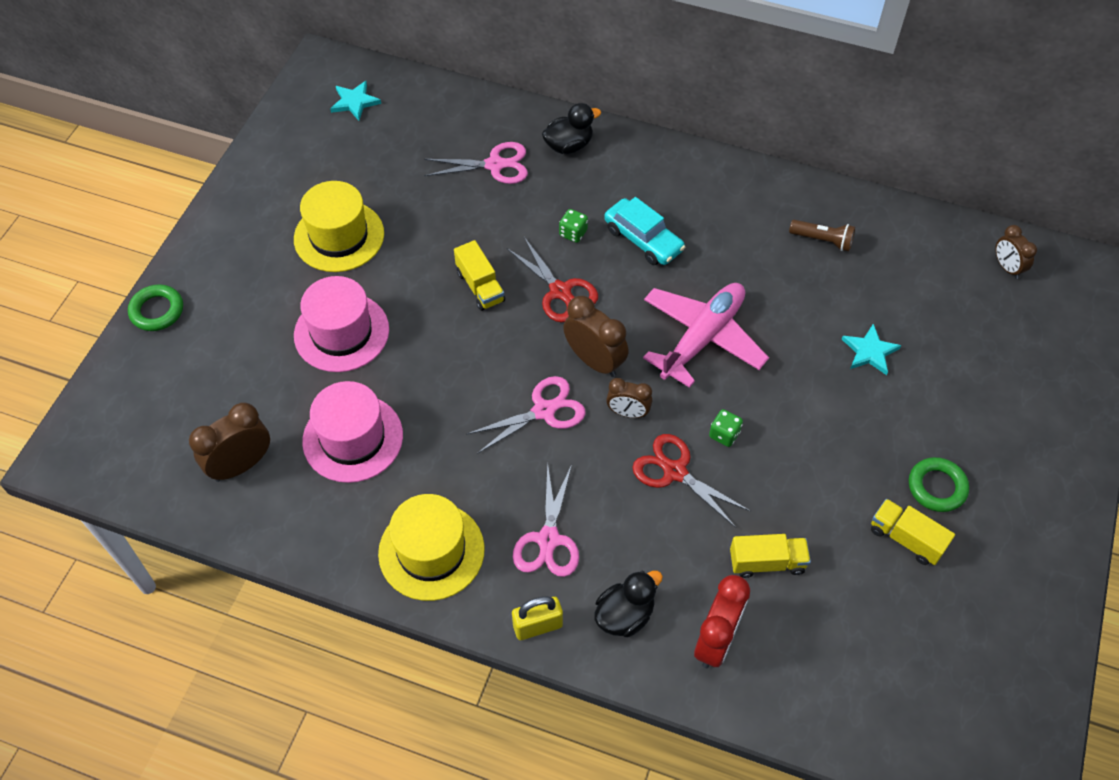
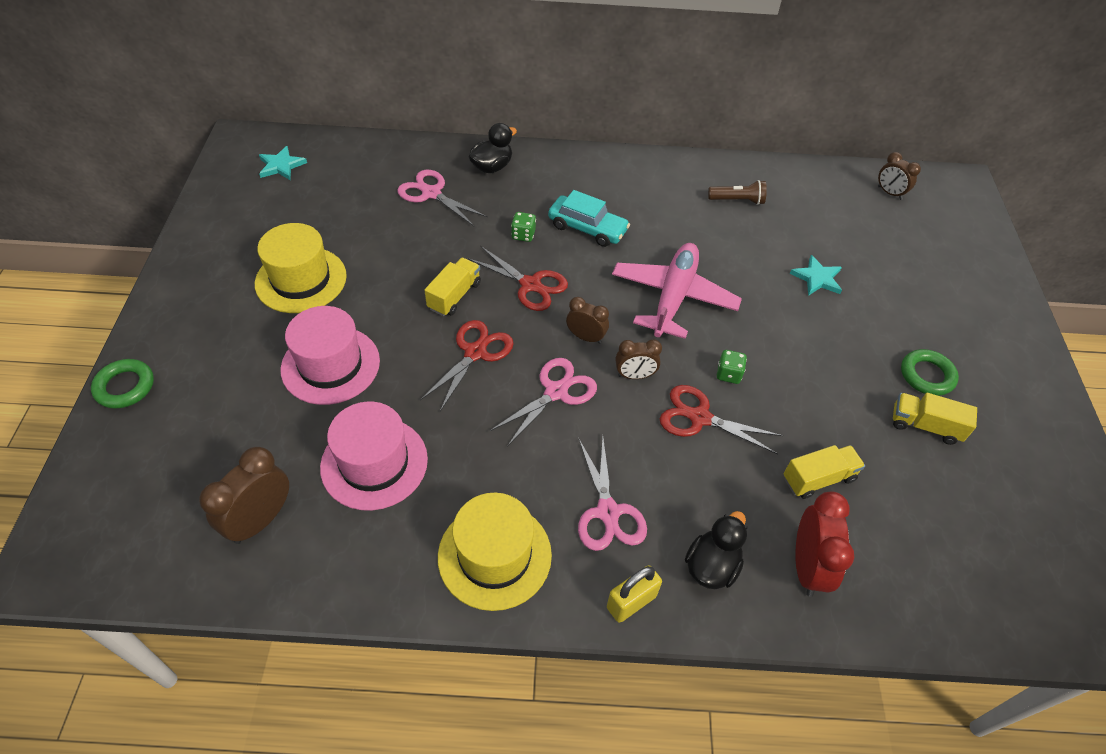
camera: 20 degrees left, 5 degrees down
pink scissors [424,142,528,184] -> pink scissors turned 120 degrees counterclockwise [397,170,488,226]
yellow truck [454,240,505,311] -> yellow truck turned 105 degrees counterclockwise [424,258,481,316]
brown clock [563,296,629,377] -> brown clock [566,297,609,344], size x0.63
none -> red scissors [420,320,514,411]

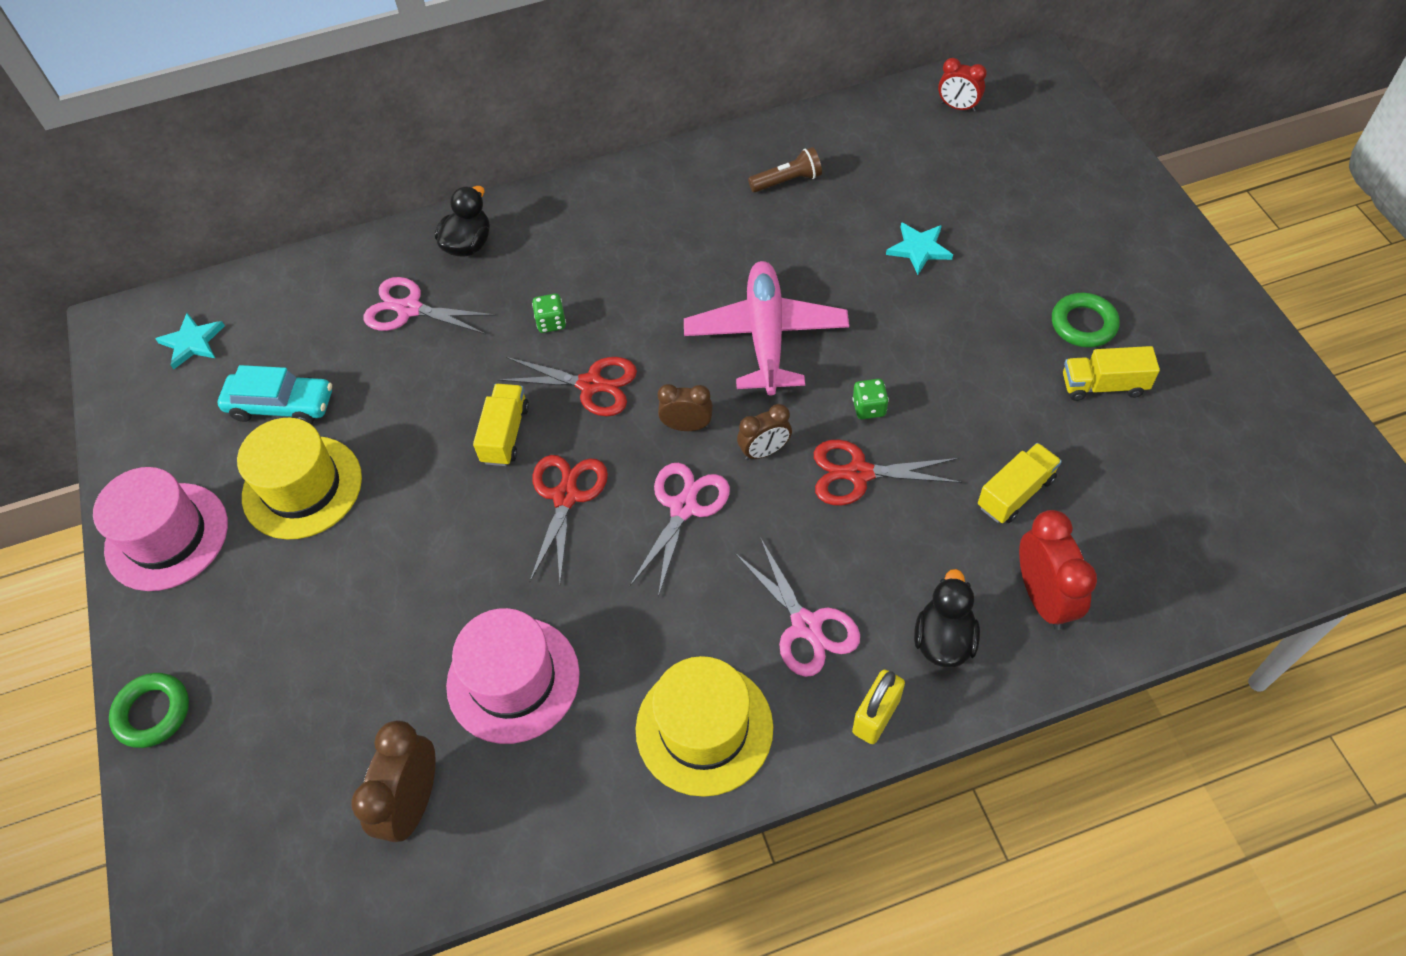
camera: 15 degrees left, 5 degrees up
pink hat [281,306,380,405] -> pink hat moved to [93,467,228,591]
turquoise car [548,190,630,247] -> turquoise car moved to [218,365,332,424]
brown clock [878,152,921,200] -> red clock [938,58,987,112]

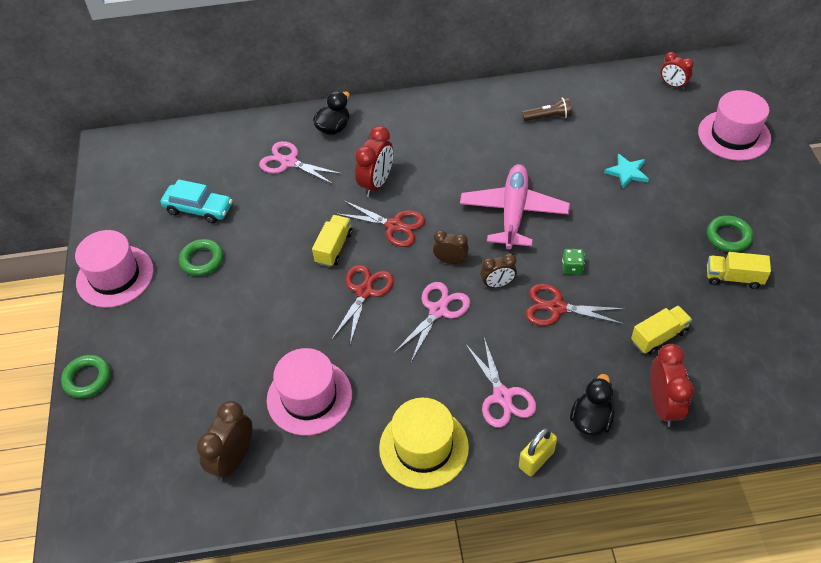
camera: 10 degrees right, 5 degrees down
turquoise star [156,313,225,369] -> none
yellow hat [237,418,362,540] -> green ring [179,239,223,276]
green dice [532,294,566,333] -> red clock [355,126,393,197]
none -> pink hat [698,90,771,161]

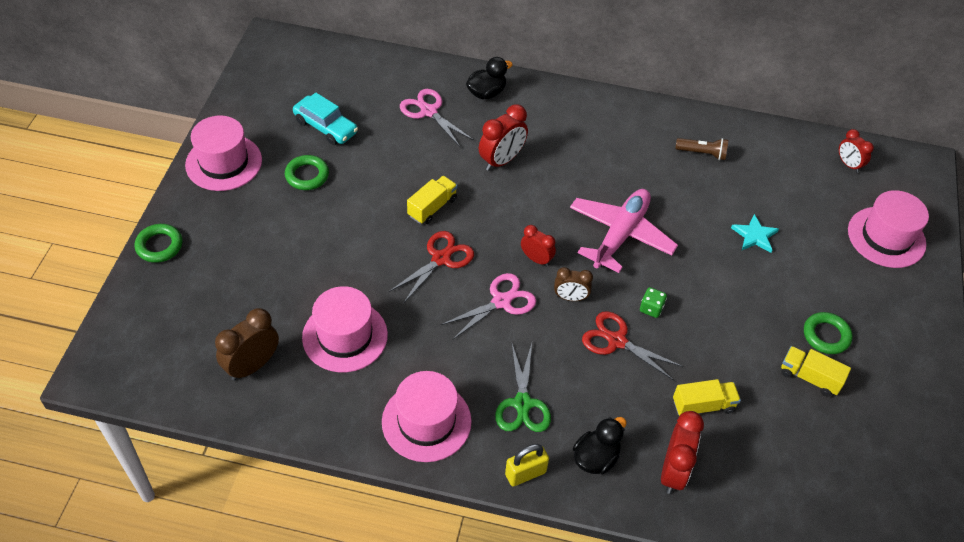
camera: 15 degrees right, 0 degrees up
red scissors [337,201,425,247] -> none
yellow hat [379,398,469,489] -> pink hat [382,371,472,462]
brown clock [433,230,469,264] -> red clock [521,225,556,266]
pink scissors [466,338,536,428] -> green scissors [495,344,551,432]

